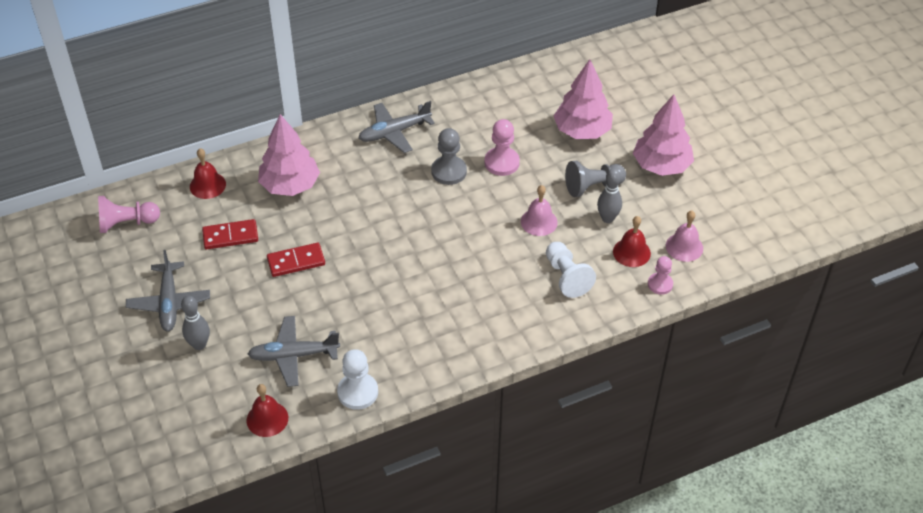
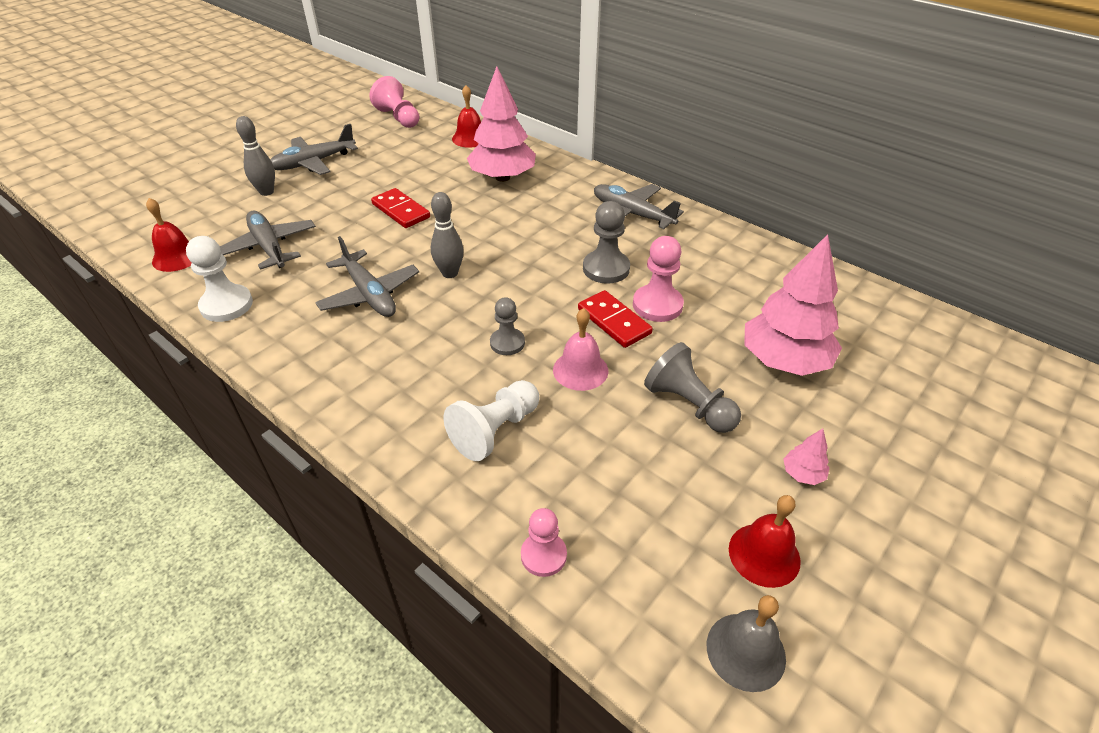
camera: 65 degrees right, 5 degrees down
red domino [202,219,258,249] -> red domino moved to [578,290,653,348]
grey bowling pin [597,168,622,223] -> grey bowling pin moved to [431,192,464,278]
red bell [613,216,651,267] -> red bell moved to [729,495,801,588]
pink tree [633,94,694,176] -> pink tree [783,429,829,485], size x0.41
pink bell [666,211,703,262] -> none
none -> grey plane [315,236,419,317]
none -> grey pawn [490,297,525,355]
none -> grey bell [707,595,786,692]

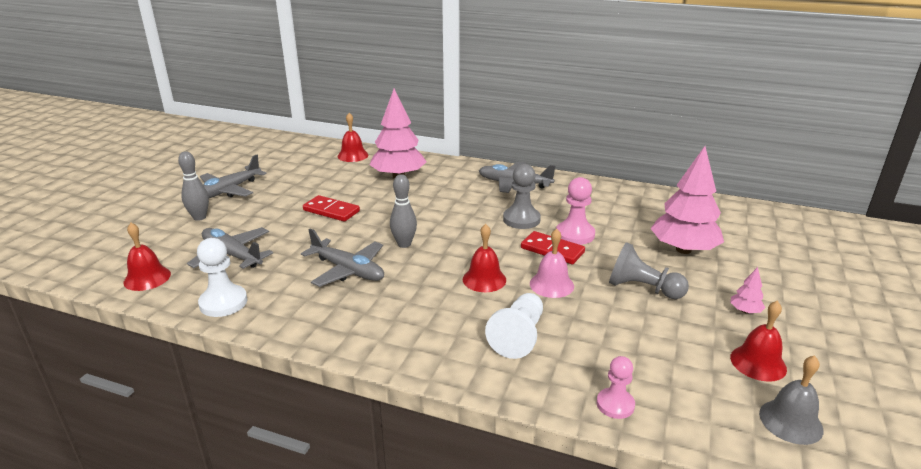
camera: 20 degrees left, 15 degrees down
pink pawn [369,76,419,128] -> none
grey pawn [490,297,525,355] -> red bell [463,224,506,292]

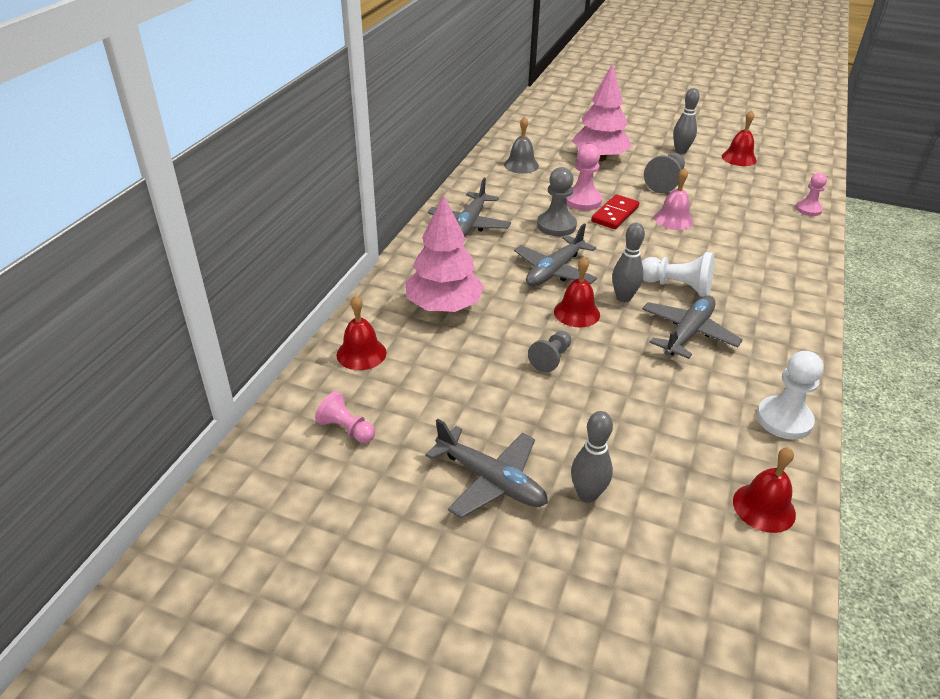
camera: 90 degrees left, 10 degrees up
grey plane [187,227,273,269] -> grey plane moved to [514,223,597,286]
red domino [303,195,360,222] -> grey pawn [528,331,572,373]
red bell [463,224,506,292] -> red bell moved to [554,256,600,328]
white pawn [485,293,543,359] -> white pawn moved to [642,252,714,297]
pink tree [730,267,766,313] -> grey bowling pin [673,88,700,154]
grey bell [759,355,823,445] -> grey bell moved to [504,116,539,174]
none -> pink pawn [315,391,375,443]

